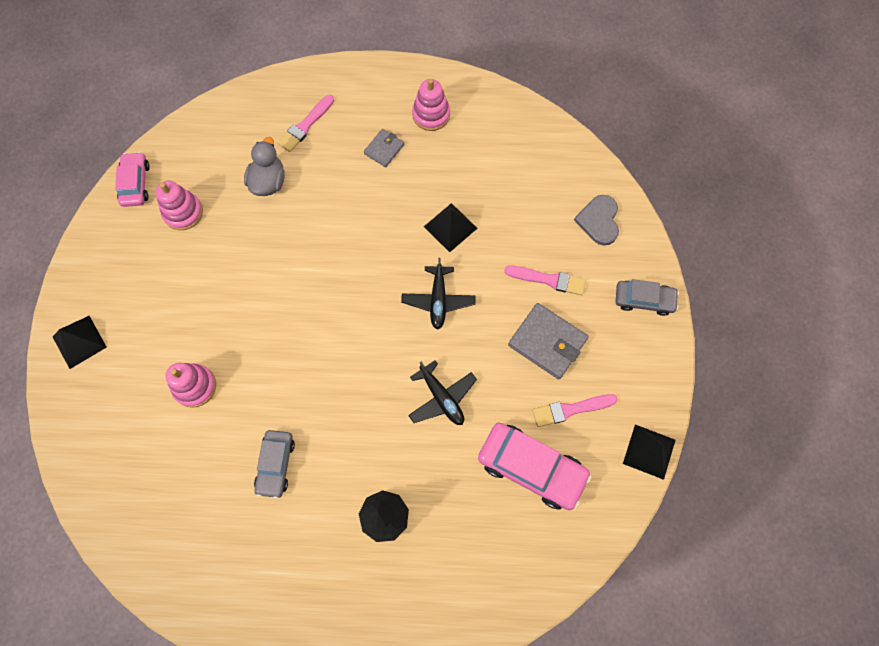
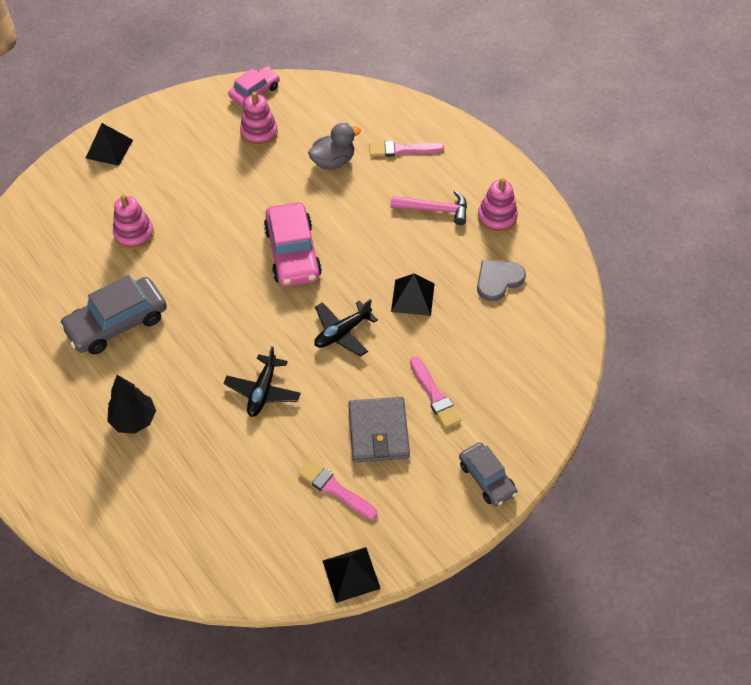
camera: 50 degrees right, 15 degrees down
grey car [254,430,295,499] -> grey car [59,275,167,355], size x1.64
grey wallet [364,129,404,167] -> pink hammer [390,190,467,225]
pink car [478,423,592,510] -> pink car moved to [264,202,322,287]
grey heart [574,195,619,245] -> grey heart moved to [477,260,526,301]

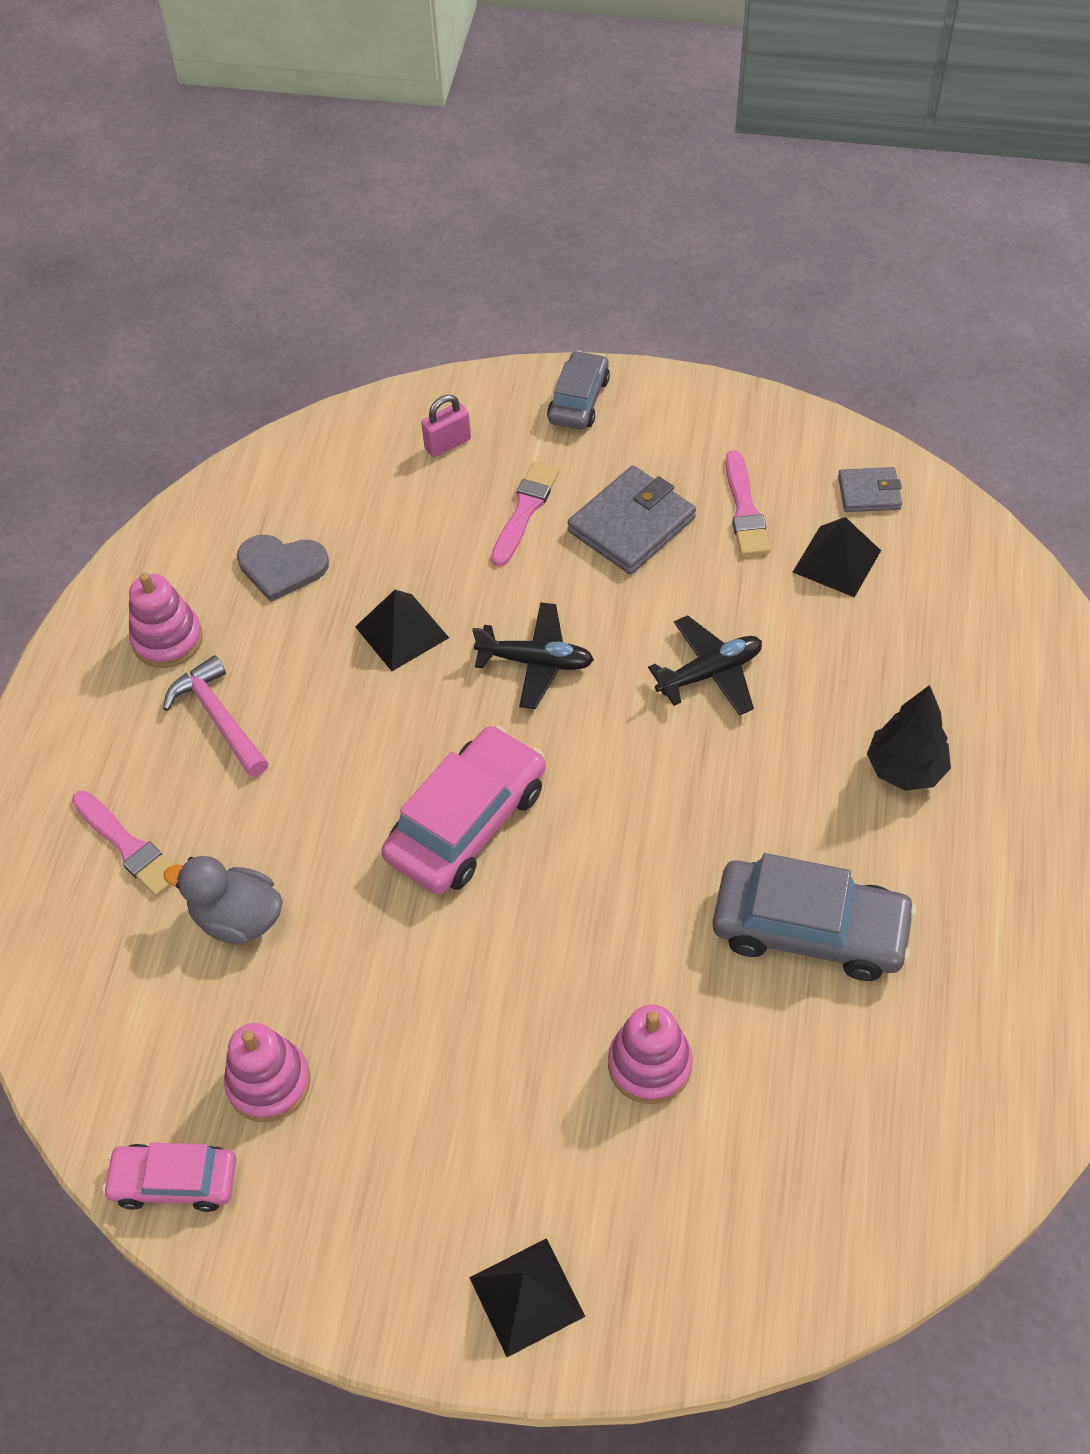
camera: 130 degrees left, 0 degrees up
black pyramid [323,547,381,603] -> black pyramid moved to [793,517,881,597]
none -> pink padlock [421,395,471,457]
none -> grey wallet [838,467,902,512]

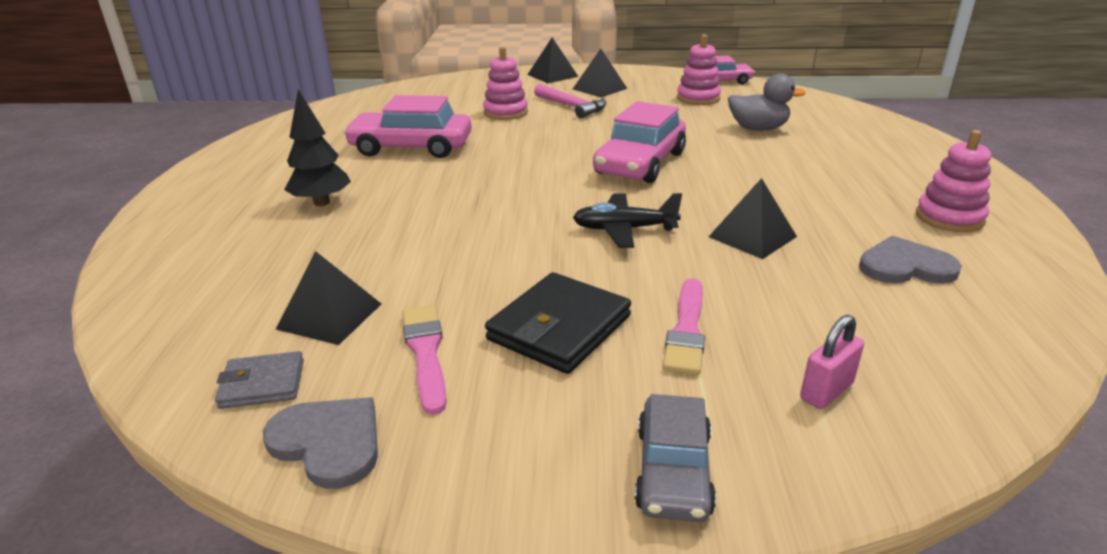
camera: 170 degrees right, 25 degrees down
pink brush [72,790,173,896] -> none
pink hammer [163,655,268,777] -> pink hammer moved to [534,84,606,118]
grey wallet [567,466,696,574] -> black wallet [485,272,631,374]
black plane [648,615,762,716] -> none
grey car [712,853,917,981] -> pink car [343,95,472,158]
none -> grey heart [263,397,378,489]
none -> black pyramid [573,48,628,98]

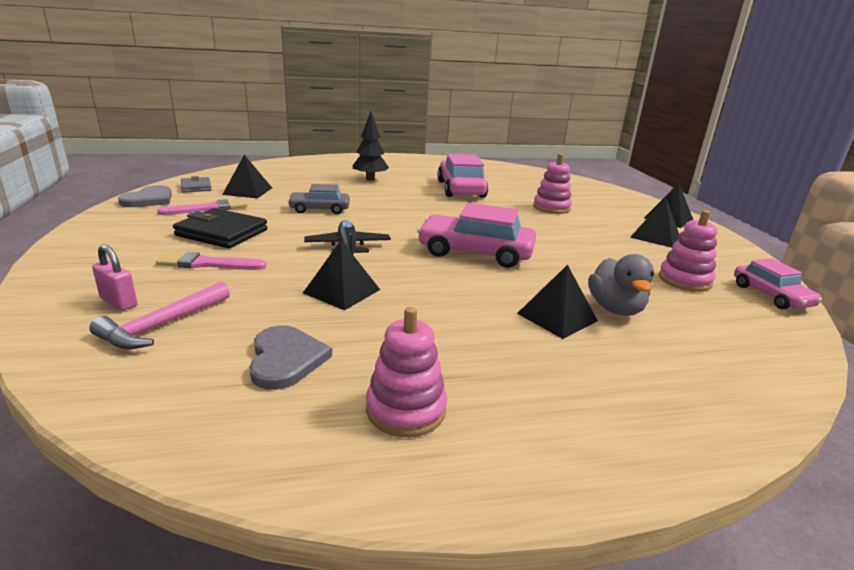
camera: 75 degrees right, 5 degrees down
pink hammer [534,84,606,118] -> pink hammer moved to [89,282,230,349]
grey car [635,394,716,522] -> grey car moved to [287,184,350,214]
none -> black pyramid [517,265,598,339]

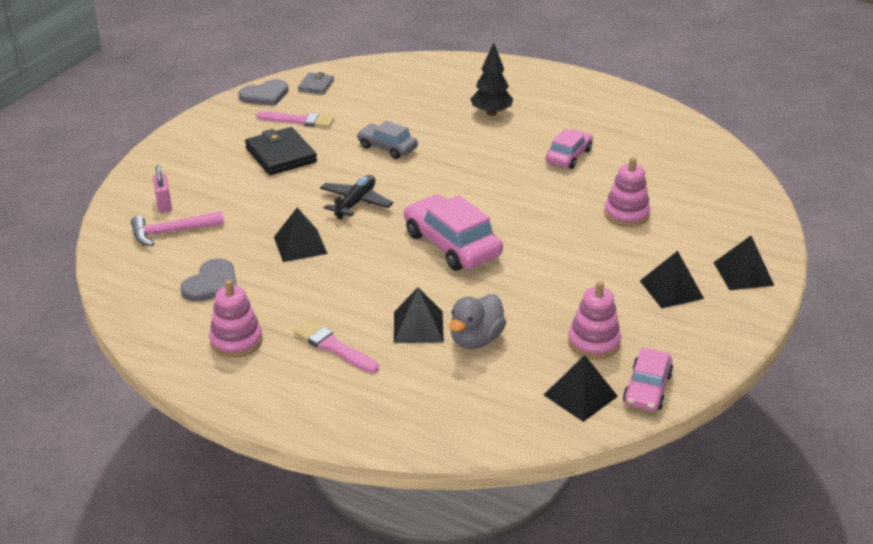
camera: 40 degrees right, 10 degrees up
pink brush [156,252,267,270] -> pink brush moved to [294,320,379,373]
black pyramid [222,155,272,198] -> black pyramid moved to [544,355,618,422]
pink car [437,154,488,198] -> pink car [545,129,593,169], size x0.61

